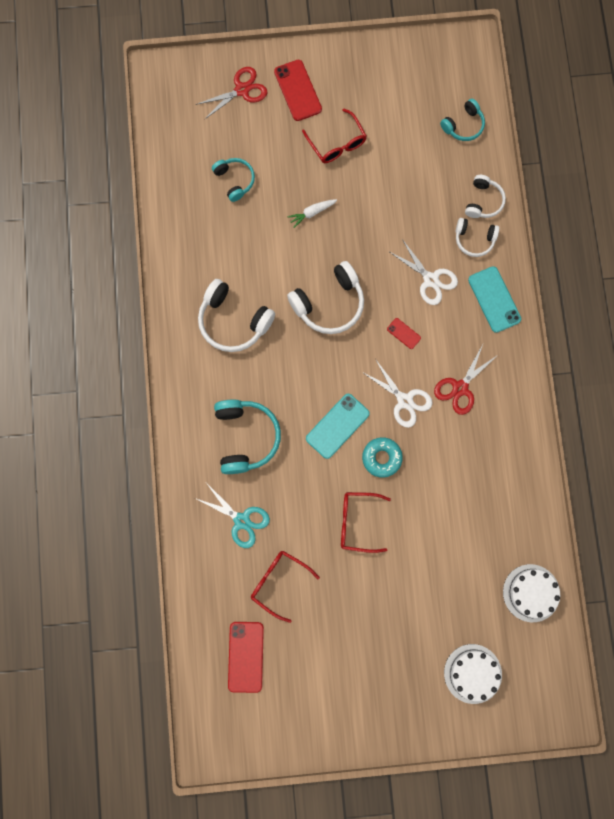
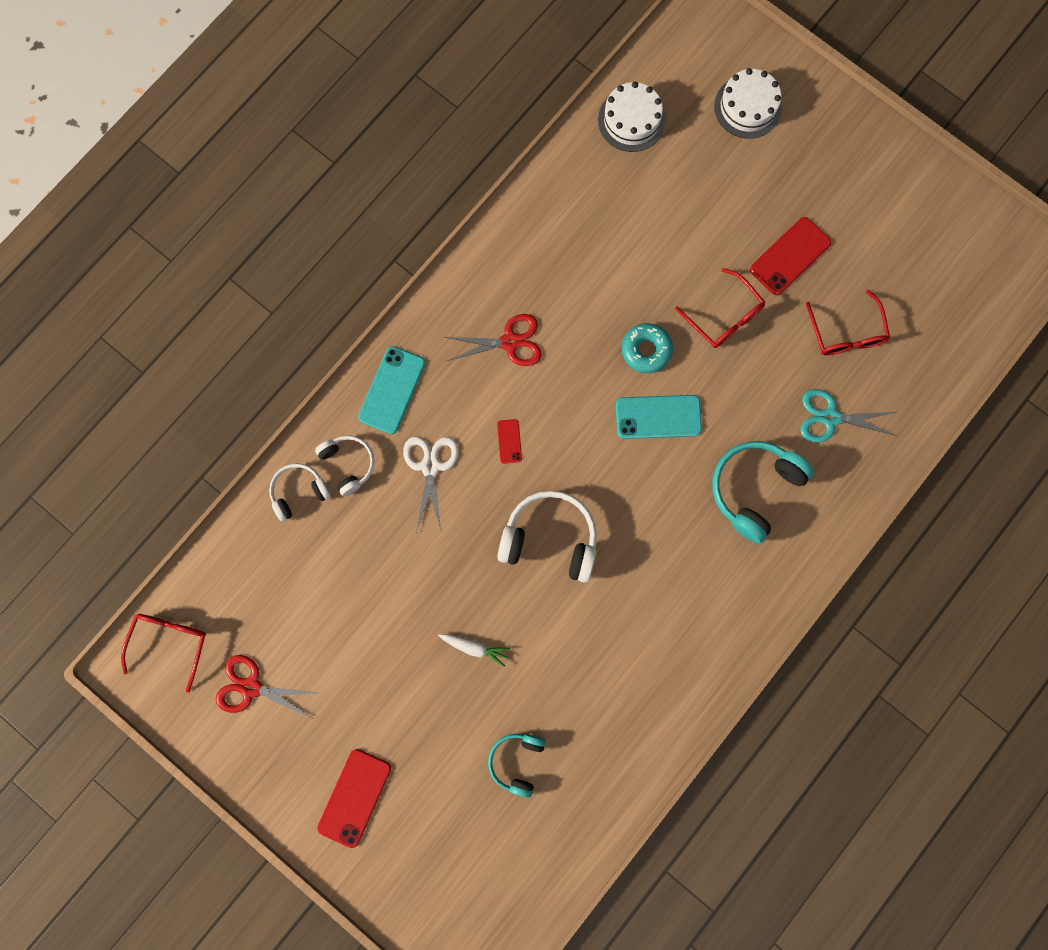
camera: 135 degrees left, 0 degrees up
red scissors [195,67,267,120] -> red scissors moved to [215,655,316,718]
turquoise scissors [195,484,270,548] -> turquoise scissors turned 75 degrees counterclockwise [801,389,897,443]
white headphones [198,279,275,352] -> none
red phone [228,622,264,693] -> red phone moved to [750,217,831,295]
red glasses [302,108,367,163] -> red glasses moved to [121,614,206,693]
white scissors [362,359,433,428] -> none
turquoise headphones [440,99,485,141] -> none

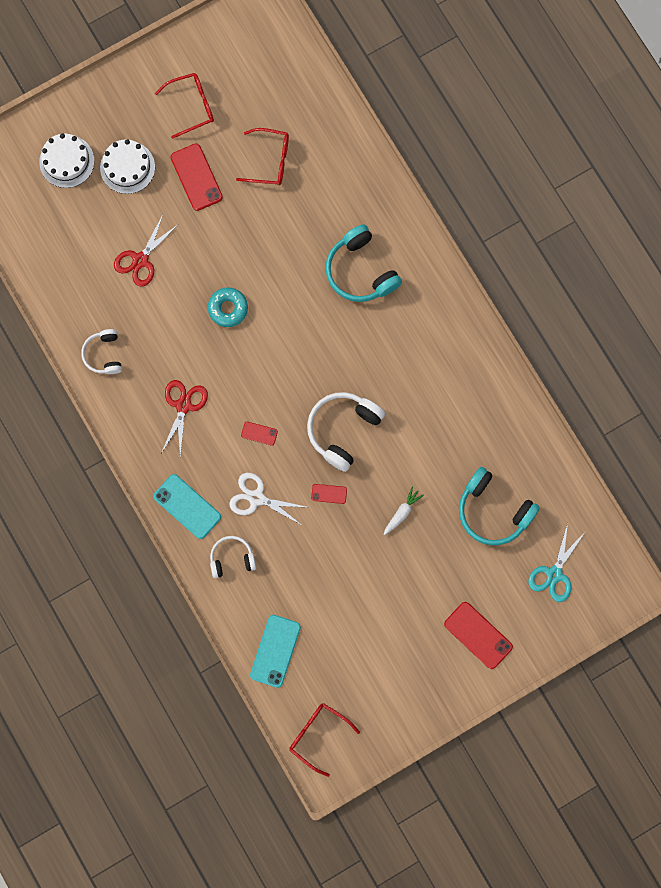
camera: 70 degrees left, 0 degrees up
red scissors [215,655,316,718] -> red scissors moved to [114,215,178,287]
white headphones [269,463,331,522] -> white headphones moved to [81,329,122,374]
turquoise headphones [488,734,546,798] -> turquoise headphones [459,467,540,545], size x1.66
white cake [598,82,666,152] -> white cake moved to [100,139,155,194]
turquoise phone [616,395,702,439] -> turquoise phone moved to [250,615,301,688]
red glasses [675,268,766,348] -> red glasses moved to [155,73,214,139]
turquoise scissors [801,389,897,443] -> turquoise scissors moved to [528,523,585,602]
none -> red phone [311,484,347,504]

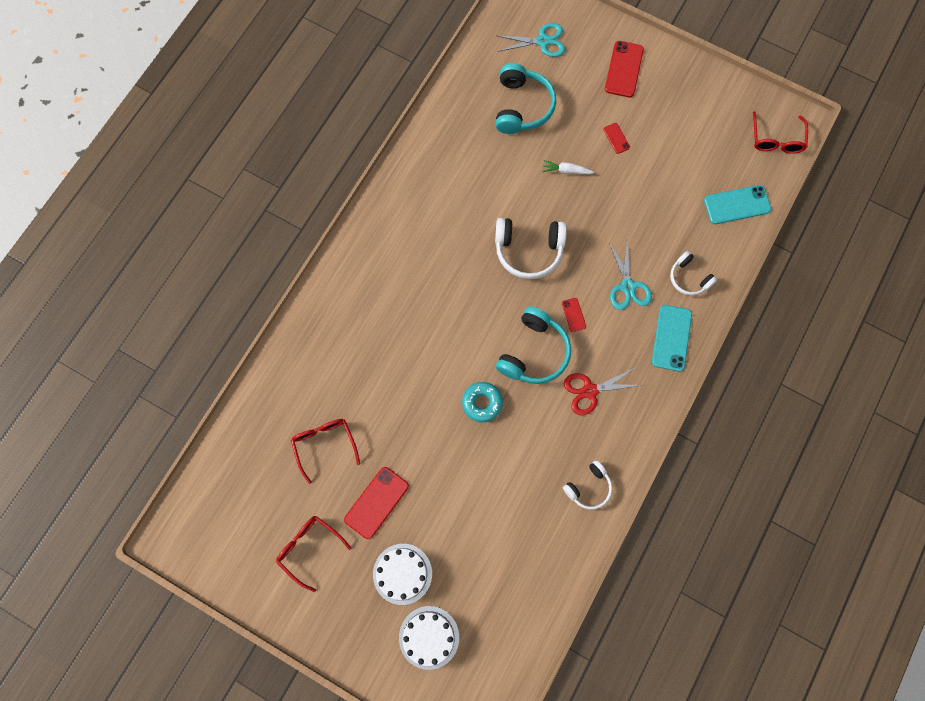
camera: 120 degrees left, 5 degrees down
red scissors [114,215,178,287] -> none
white scissors [229,473,306,526] -> turquoise scissors [609,242,652,310]
red phone [311,484,347,504] -> red phone moved to [603,123,630,154]
turquoise headphones [325,224,402,302] -> turquoise headphones moved to [496,306,571,384]

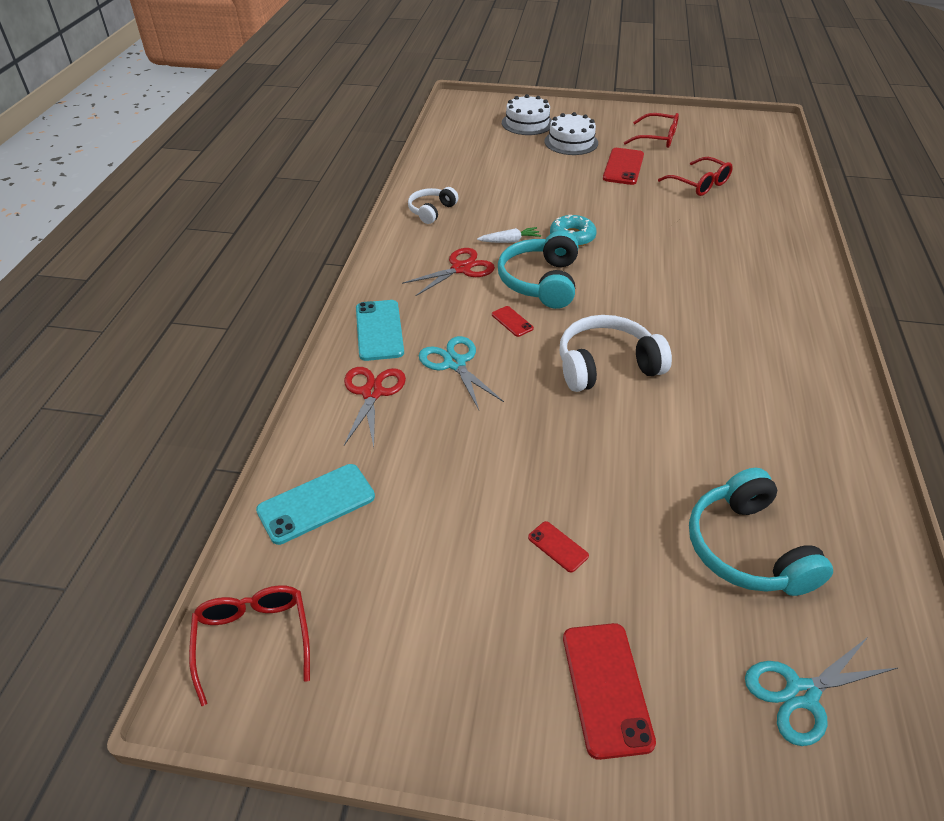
camera: 160 degrees right, 30 degrees down
white carrot [542,160,594,174] -> white carrot moved to [477,227,541,243]
white headphones [670,251,717,296] -> red scissors [344,367,406,447]

